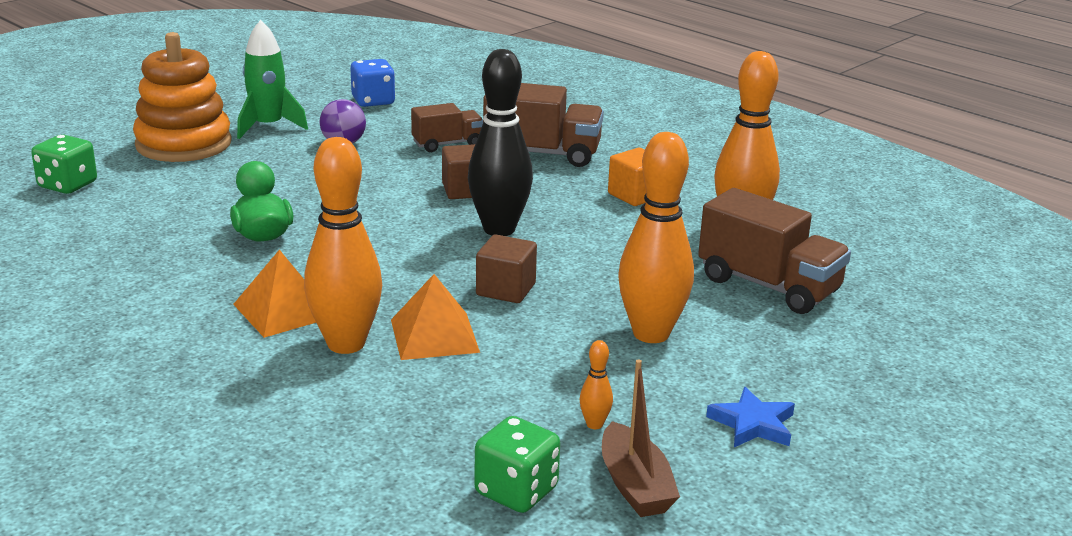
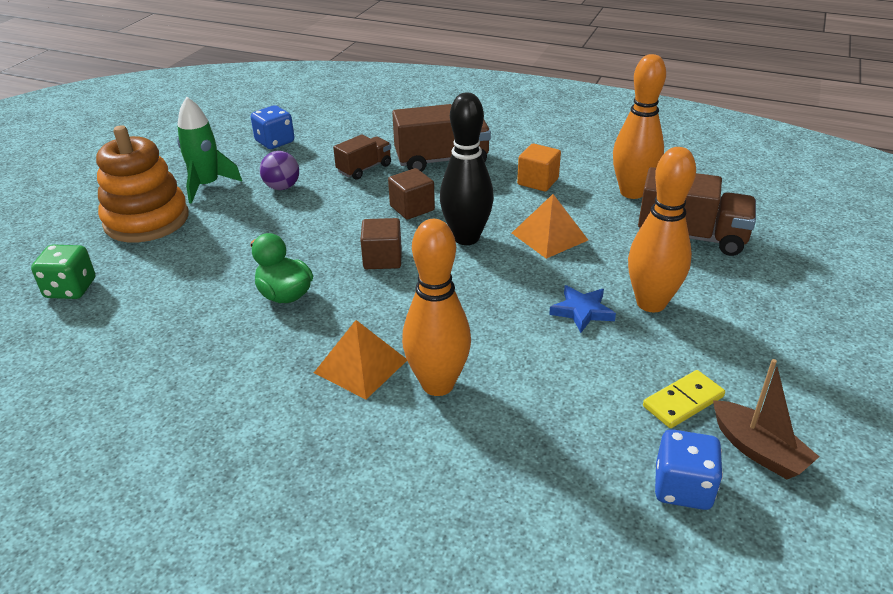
camera: 20 degrees left, 10 degrees up
orange pyramid [391,274,480,360] -> orange pyramid moved to [512,194,588,259]
green dice [474,416,560,513] -> blue dice [655,429,723,510]
brown cube [476,235,537,303] -> brown cube moved to [360,218,402,269]
orange bowling pin [579,340,613,429] -> yellow domino [643,370,725,428]
blue star [706,387,795,447] -> blue star moved to [549,285,616,333]

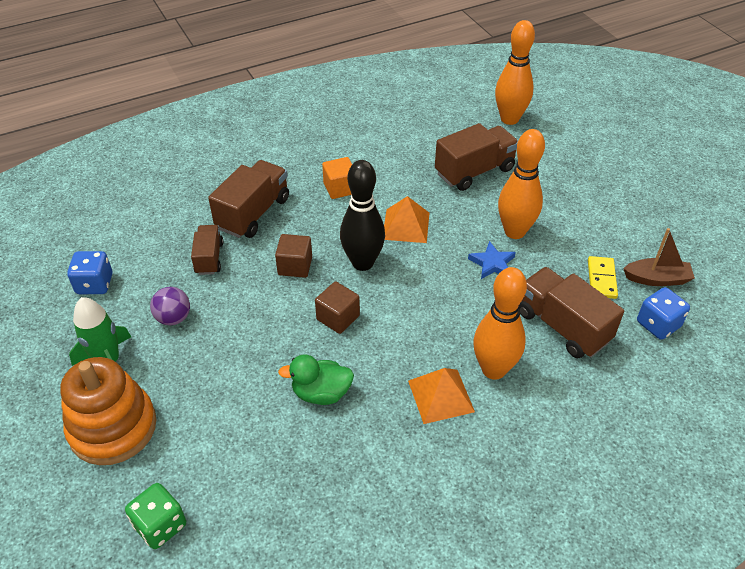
camera: 50 degrees left, 10 degrees up
orange bowling pin [613,54,666,199] -> orange bowling pin moved to [495,20,535,125]
none -> brown truck [519,267,624,358]

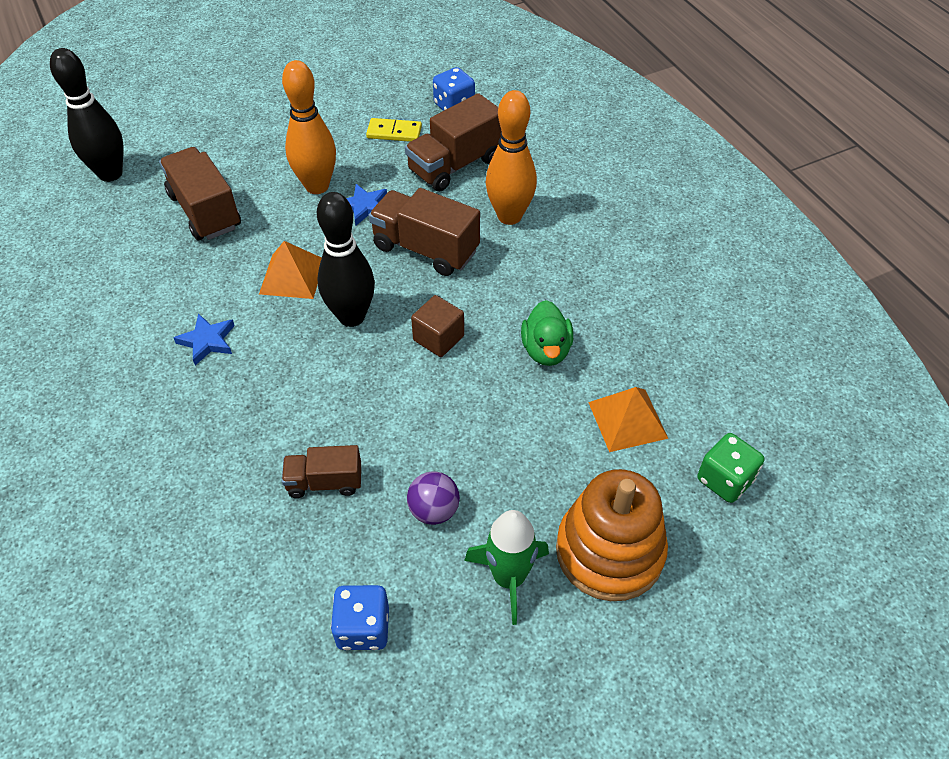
camera: 90 degrees left, 5 degrees up
brown truck [208,160,289,238] -> brown truck moved to [369,188,480,276]
brown cube [275,234,312,278] -> none
orange cube [322,157,352,199] -> blue star [174,313,235,365]
orange pyramid [408,368,475,424] -> orange pyramid moved to [588,387,668,452]
orange bowling pin [495,20,535,125] -> black bowling pin [50,48,123,182]
brown boat [623,228,695,286] -> none

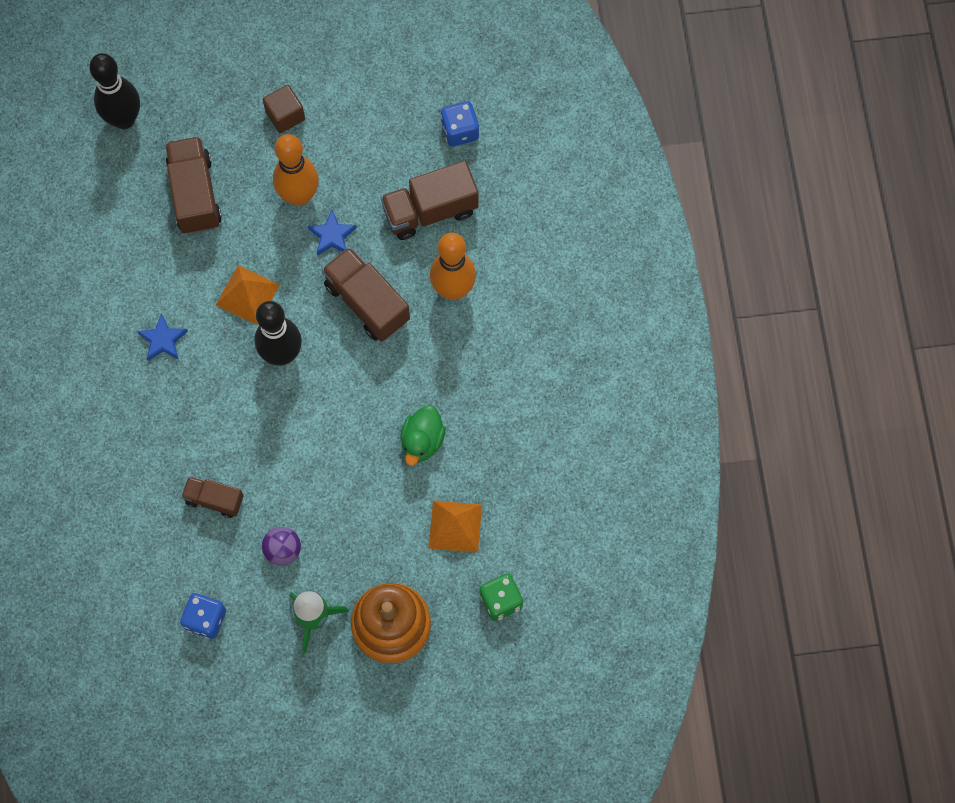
camera: 20 degrees right, 20 degrees up
yellow domino [366,118,422,142] -> none
brown cube [411,295,464,357] -> brown cube moved to [263,85,305,133]

